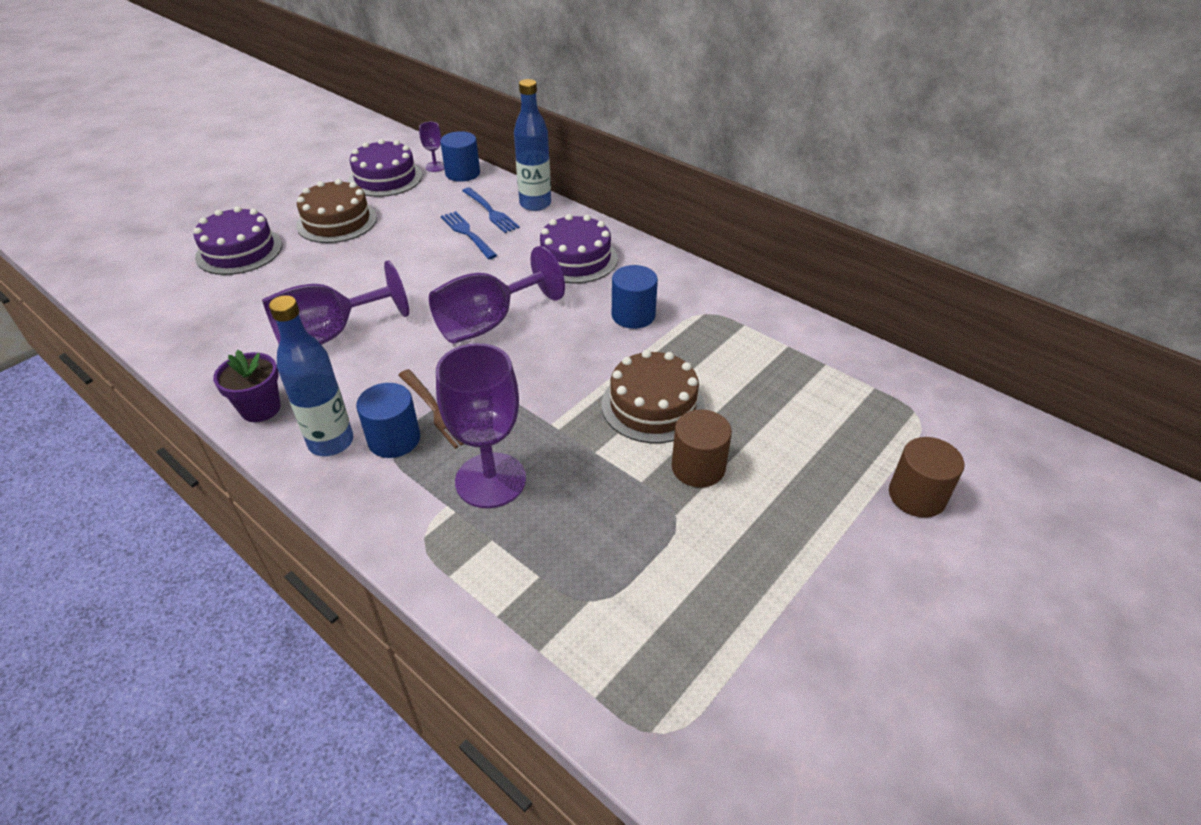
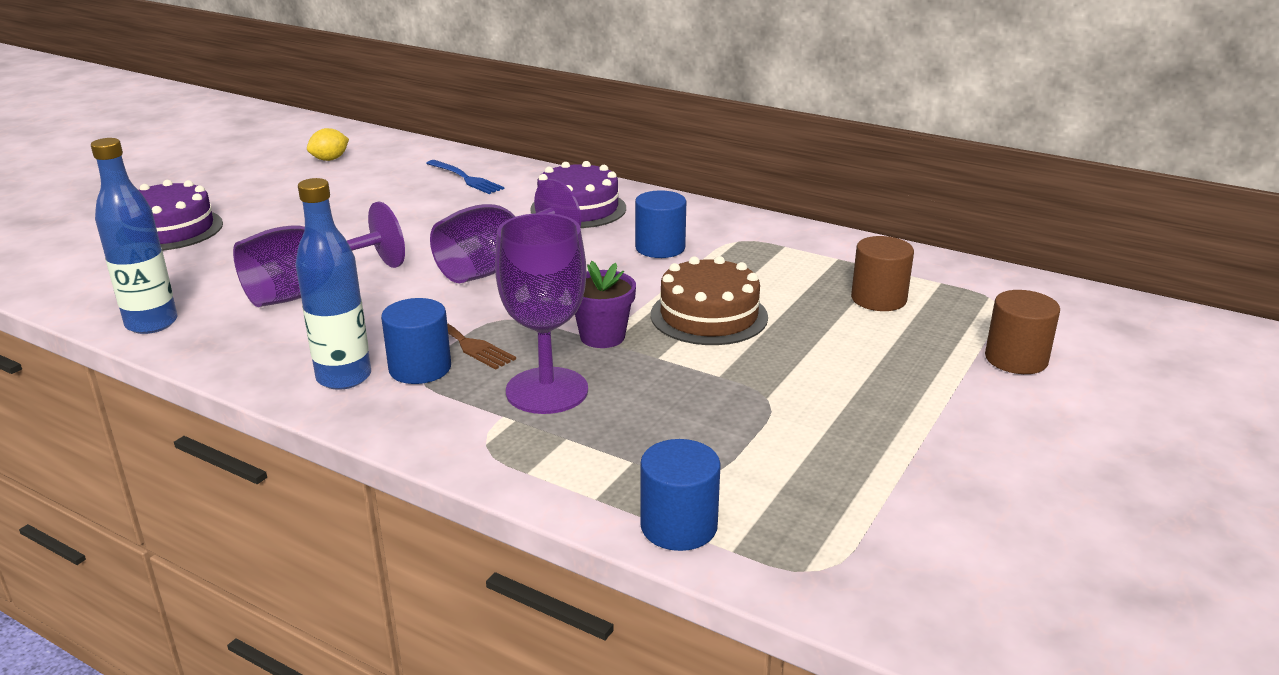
camera: 10 degrees left, 15 degrees down
purple flower pot [213,350,280,422] -> purple flower pot moved to [575,261,636,348]
brown cake [296,179,377,243] -> none
purple cake [348,139,422,197] -> yellow lemon [307,128,349,161]
purple goblet [419,122,444,172] -> none
blue cylinder [440,131,480,182] -> blue cylinder moved to [640,439,721,551]
blue fork [441,211,497,259] -> none
blue bottle [514,79,551,211] -> blue bottle moved to [91,138,178,334]
brown cylinder [671,409,732,488] -> brown cylinder moved to [851,236,914,311]

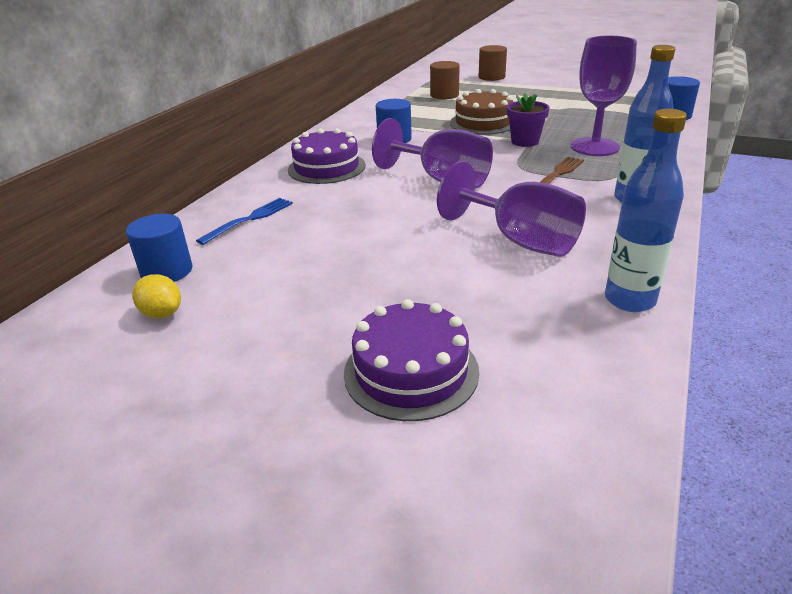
camera: 95 degrees left, 5 degrees up
blue cylinder [381,298,451,384] -> blue cylinder moved to [126,214,192,282]

